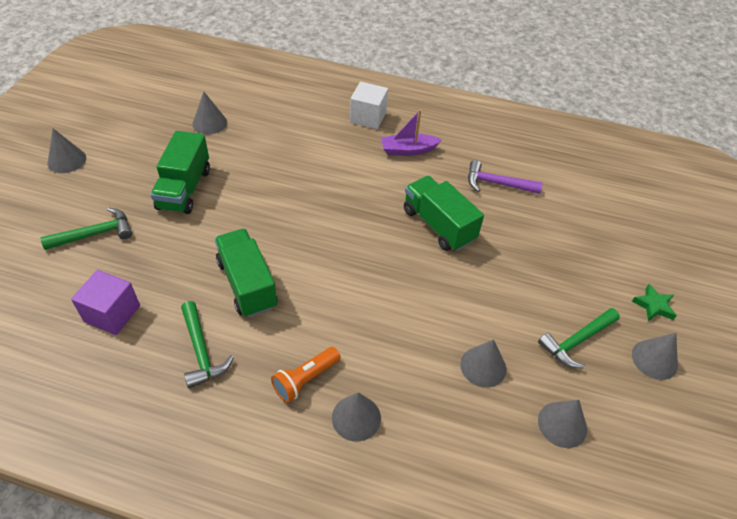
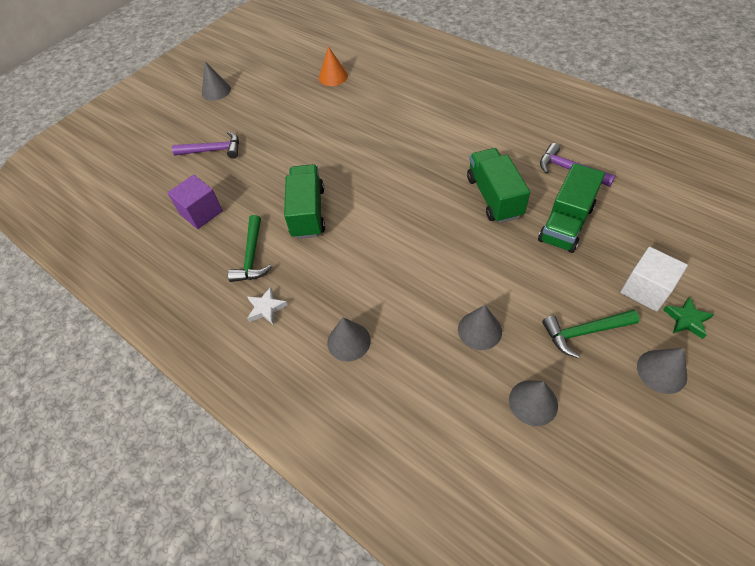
camera: 30 degrees right, 5 degrees up
green hammer [41,208,132,250] -> purple hammer [172,131,239,159]
green truck [150,131,210,214] -> green truck moved to [538,163,605,253]
grey cone [192,92,227,134] -> orange cone [319,46,348,86]
orange flashlight [271,347,341,403] -> none
white cube [350,82,388,129] -> white cube moved to [620,247,688,312]
purple boat [381,109,441,156] -> none
none -> white star [247,287,287,325]

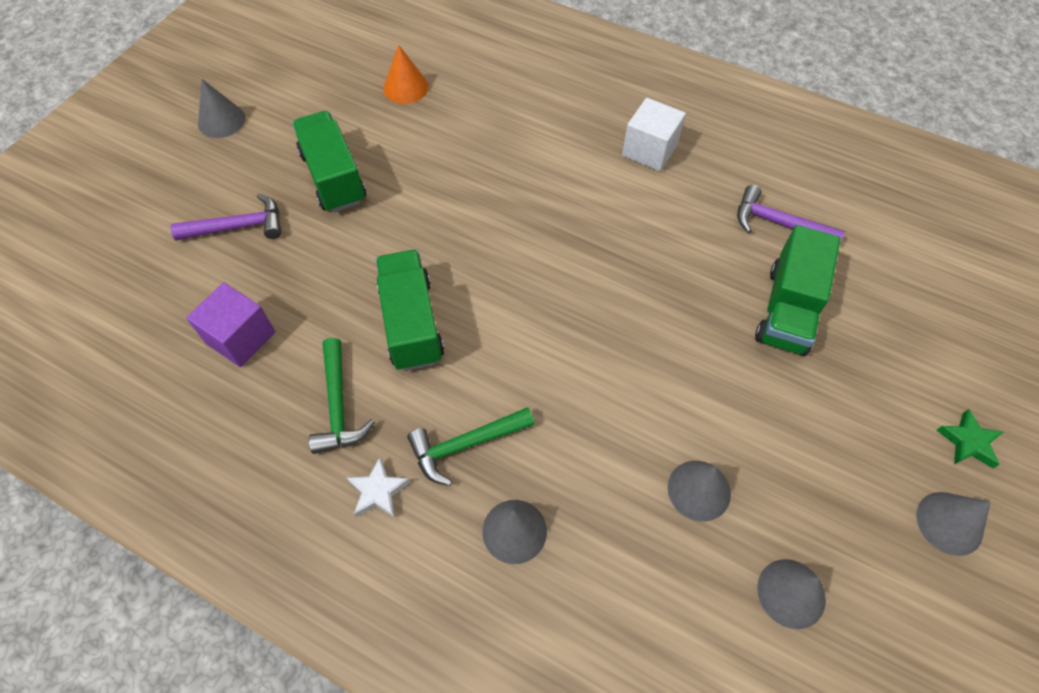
camera: 15 degrees left, 5 degrees up
green truck [467,148,530,223] -> green truck moved to [292,111,366,213]
green hammer [542,309,640,358] -> green hammer moved to [407,407,535,486]
white cube [620,247,688,312] -> white cube moved to [622,98,686,171]

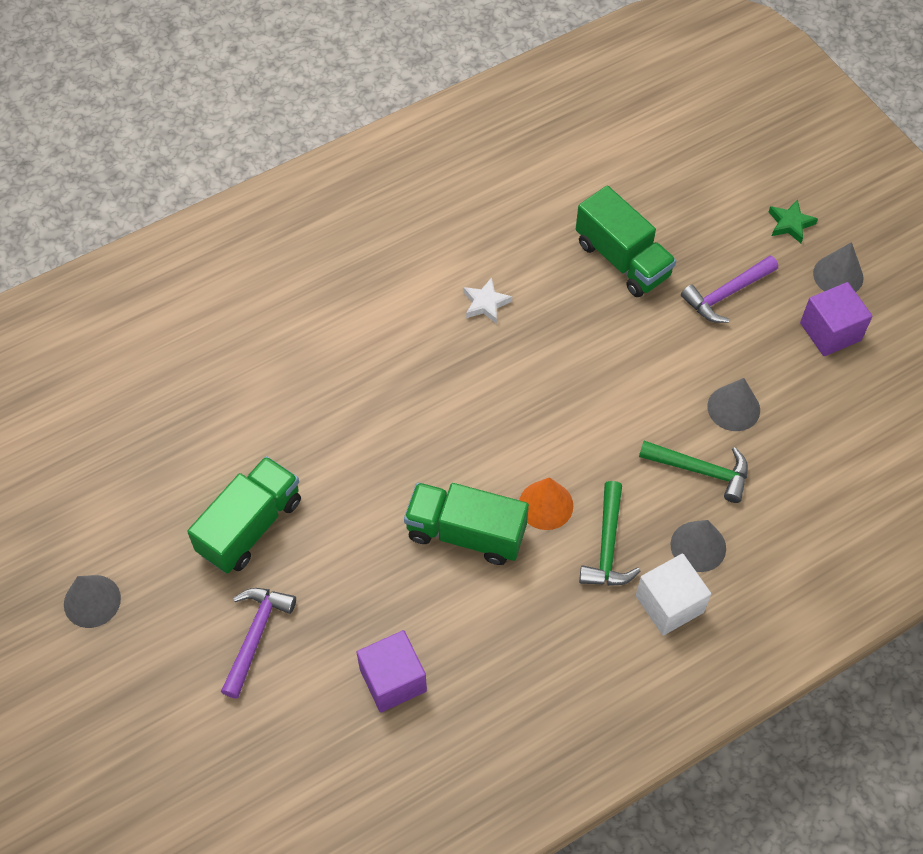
camera: 60 degrees left, 0 degrees up
green truck [292,111,366,213] -> green truck turned 120 degrees clockwise [187,456,301,574]
green hammer [309,338,375,454] -> green hammer moved to [639,441,748,503]
white star [347,457,410,518] -> white star moved to [463,277,512,324]
orange cone [383,45,429,104] -> orange cone moved to [519,477,573,530]
white cube [622,98,686,171] -> white cube moved to [636,553,711,636]
purple hammer [737,185,845,242] -> purple hammer moved to [681,255,778,323]
grey cone [757,559,826,629] -> none
none -> purple cube [800,282,873,356]

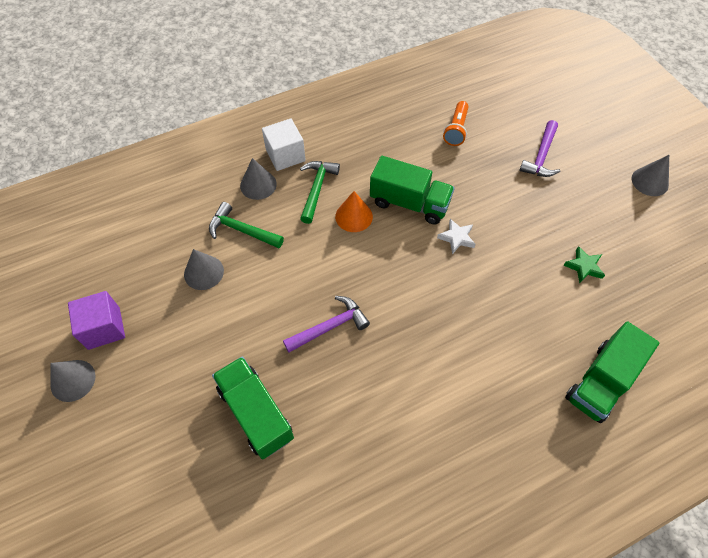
camera: 175 degrees left, 0 degrees up
green truck [187,456,301,574] -> green truck moved to [565,321,659,423]
purple cube [357,630,427,713] -> orange flashlight [443,101,469,146]
white star [463,277,512,324] -> white star moved to [437,219,476,254]
purple hammer [681,255,778,323] -> purple hammer moved to [283,296,370,352]
green star [769,199,818,243] -> green star moved to [563,246,605,283]

